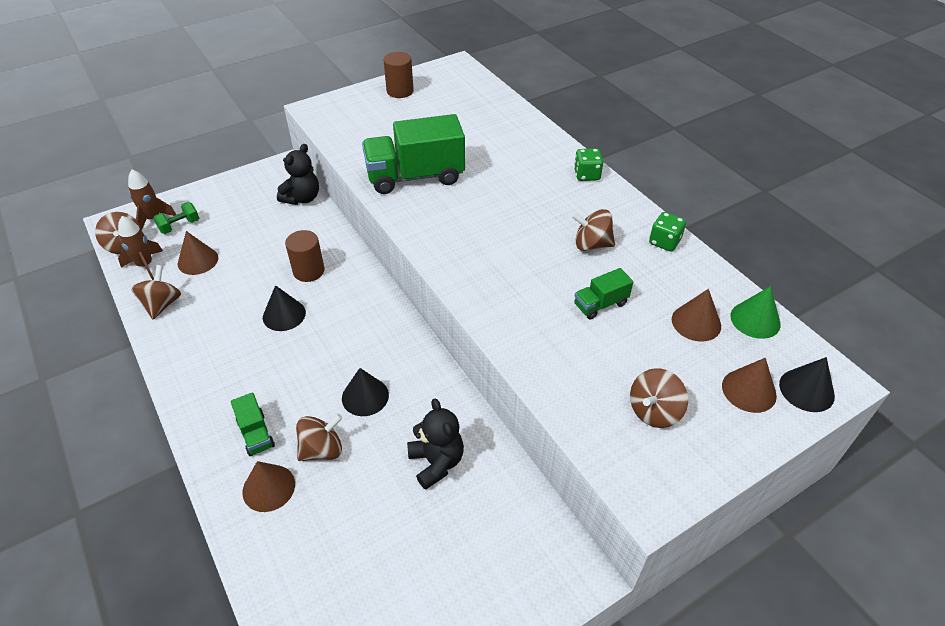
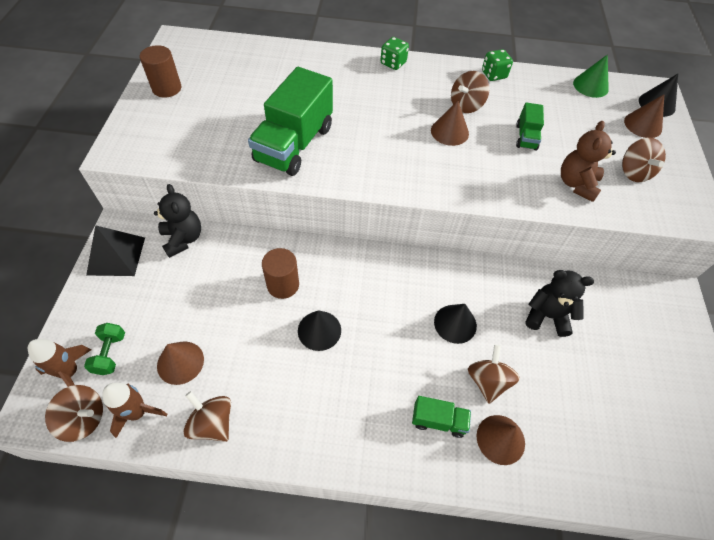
camera: 55 degrees left, 10 degrees up
brown cone [672,289,721,341] -> brown cone moved to [431,101,469,146]
none -> black pyramid [86,225,145,276]
none -> brown teddy bear [561,121,616,202]

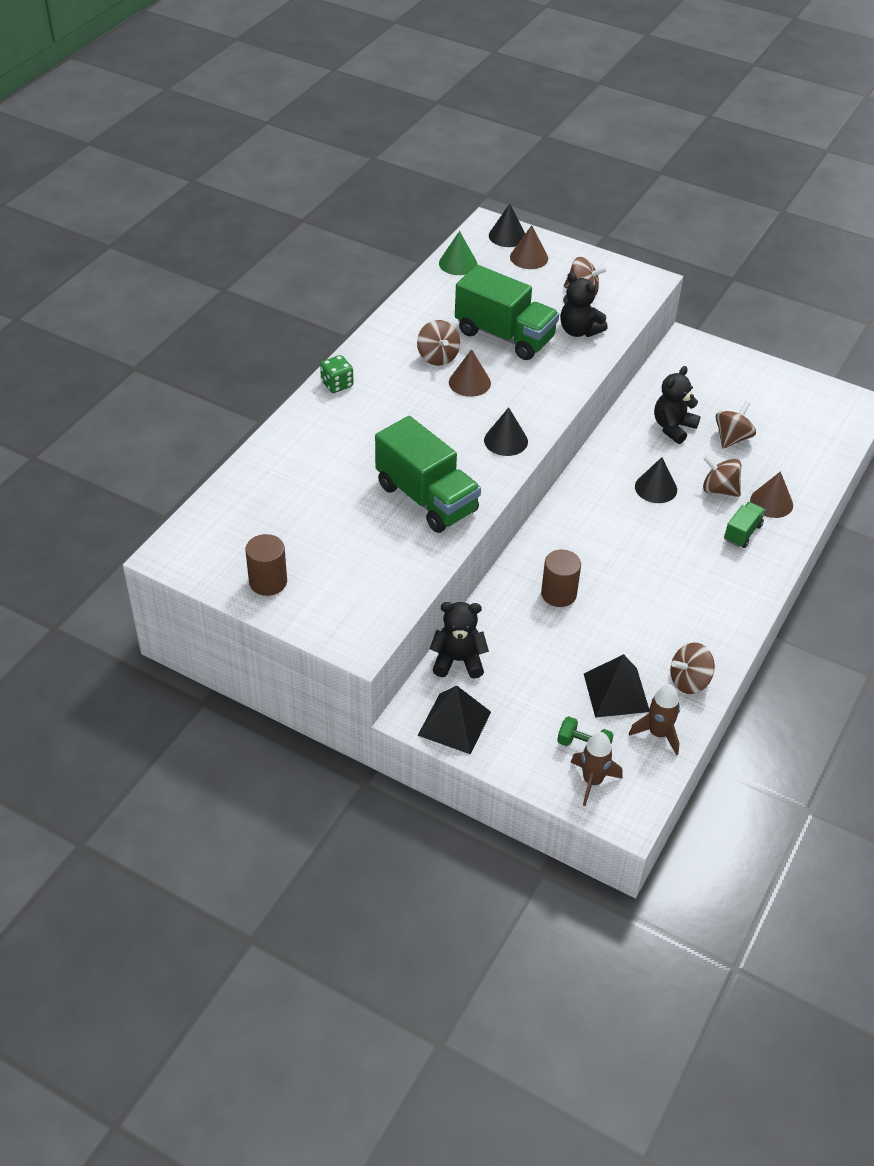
camera: 65 degrees left, 10 degrees down
brown spinning top [45,385,103,442] -> brown spinning top moved to [716,401,756,449]
brown cone [157,341,204,385] -> black pyramid [584,654,649,718]
black cone [298,310,341,351] -> black cone moved to [484,407,528,456]
green dice [482,49,513,81] -> none
green truck [516,103,544,151] -> green truck [455,265,559,360], size x2.12
brown teddy bear [561,121,616,202] -> black teddy bear [560,272,608,337]

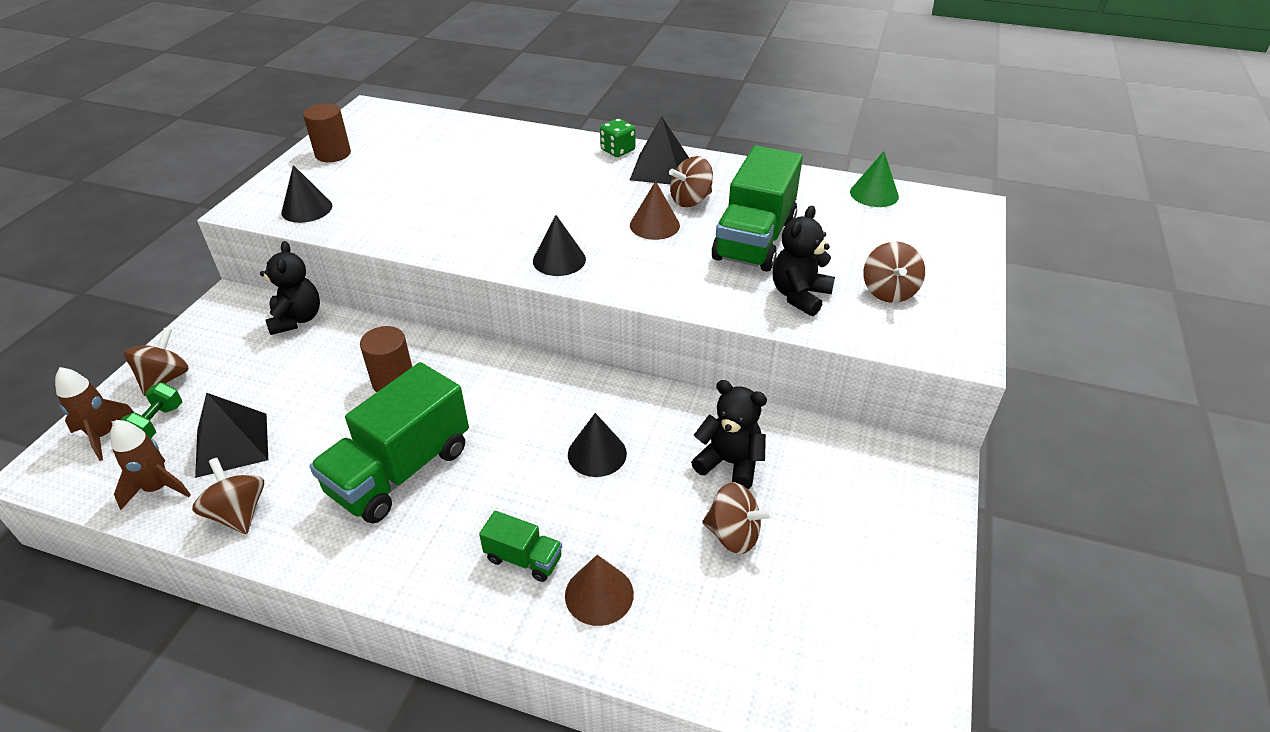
camera: 80 degrees right, 5 degrees down
green truck [375,416,481,533] -> green truck moved to [310,362,469,524]
black pyramid [417,686,491,754] -> black pyramid moved to [630,116,689,184]
black cone [489,204,525,247] -> black cone moved to [281,165,332,223]
brown cone [510,225,548,269] -> none
brown spinning top [703,455,741,497] -> brown spinning top moved to [124,328,189,396]

